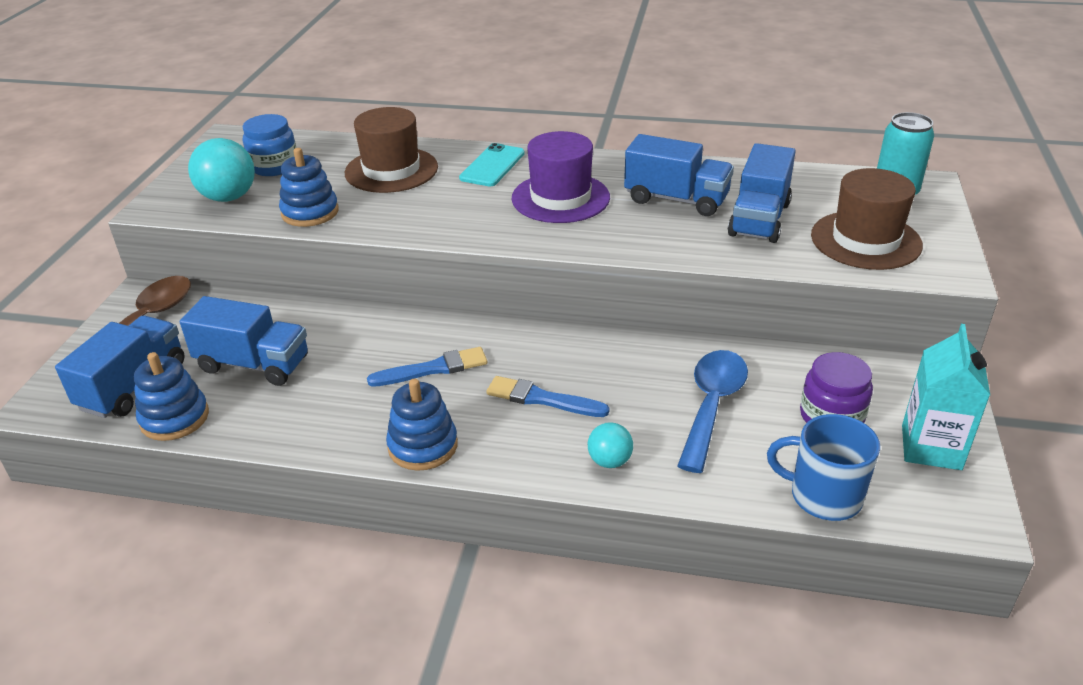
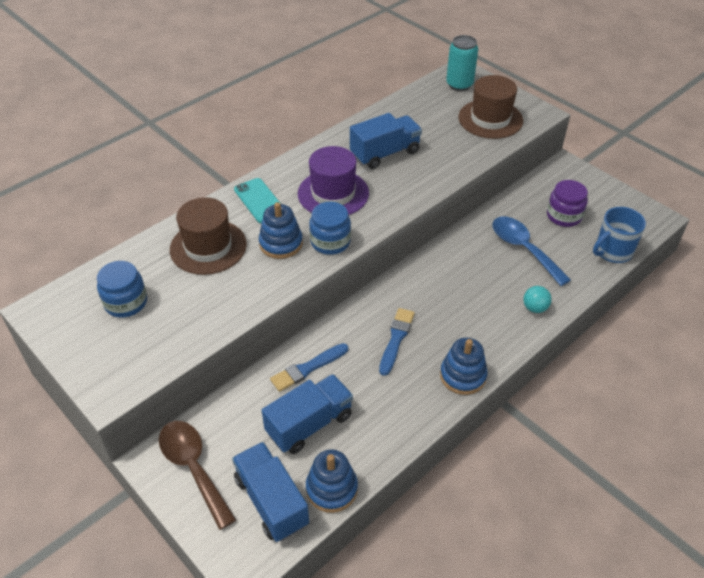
camera: 55 degrees left, 10 degrees up
turquoise ball [188,138,255,202] -> none
blue stacking toy [279,148,339,227] -> blue stacking toy moved to [259,202,303,259]
blue brush [486,376,610,417] -> blue brush moved to [270,343,348,392]
blue truck [728,143,796,243] -> none
turquoise carton [902,324,990,470] -> none
none -> blue jar [309,202,351,255]

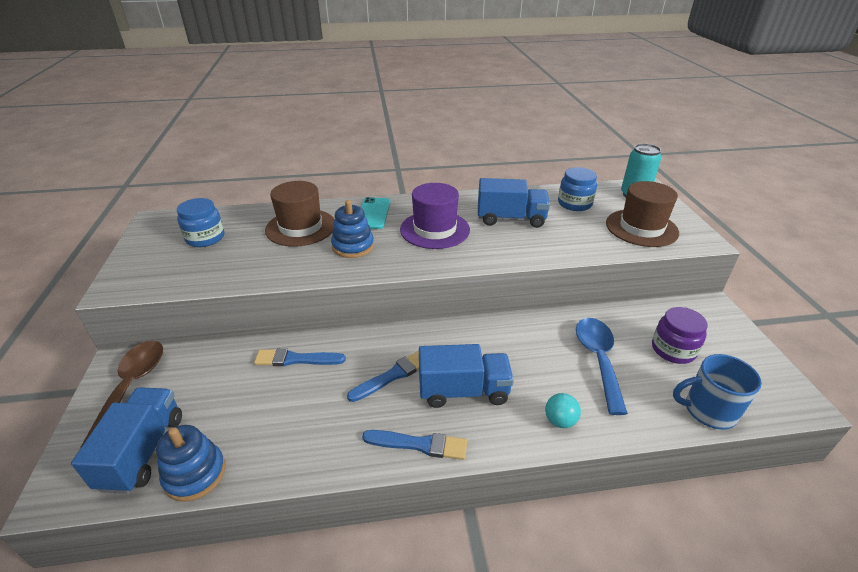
camera: 35 degrees right, 10 degrees down
blue truck [262,374,353,454] -> blue truck moved to [419,344,514,408]
blue jar [309,202,351,255] -> blue jar moved to [558,167,597,211]
blue stacking toy [440,338,488,395] -> blue brush [362,430,467,460]

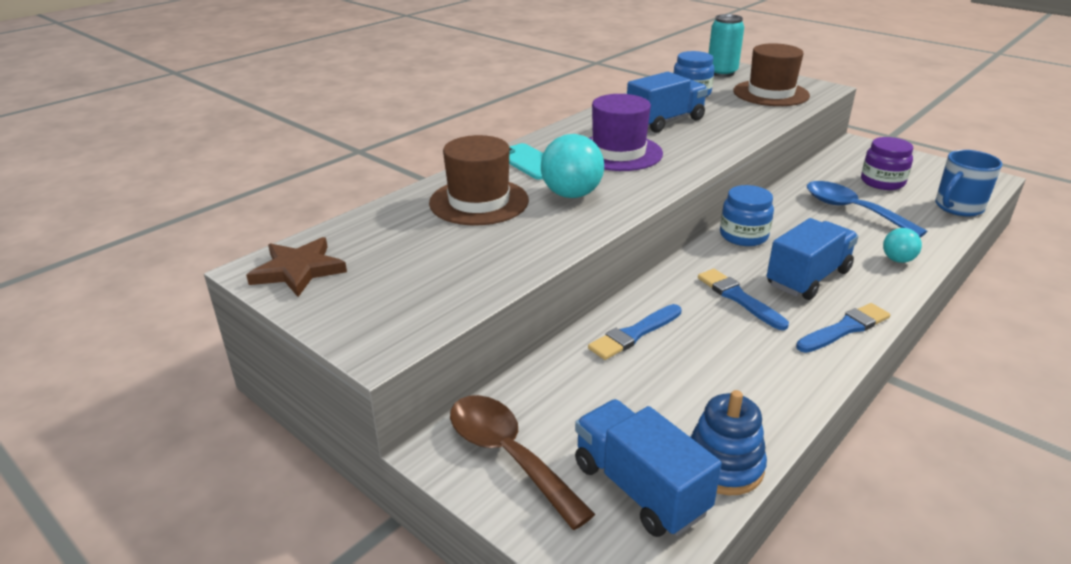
camera: 40 degrees left, 5 degrees down
blue jar [177,198,224,247] -> blue jar moved to [720,185,774,246]
blue stacking toy [331,200,374,258] -> turquoise ball [541,134,604,198]
blue brush [347,351,419,402] -> blue brush turned 45 degrees counterclockwise [698,269,789,330]
none -> brown star [246,237,347,297]

